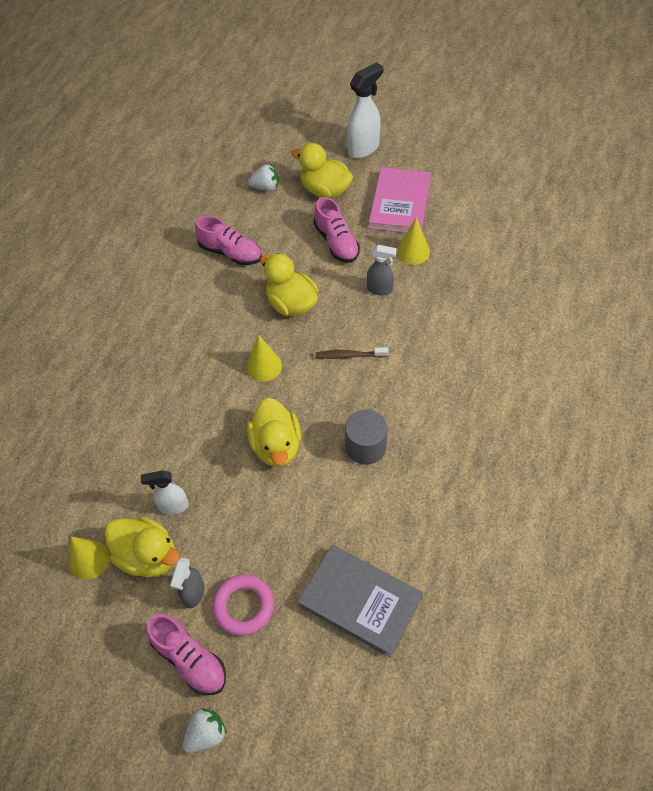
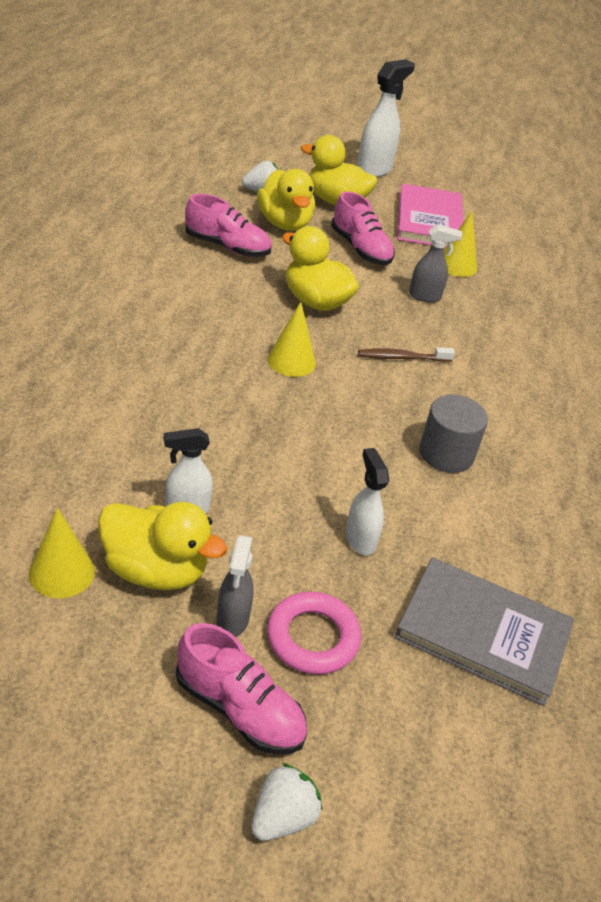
camera: 15 degrees left, 15 degrees down
yellow duck [247,398,301,467] -> yellow duck moved to [257,169,315,231]
none -> white spray bottle [346,448,389,555]

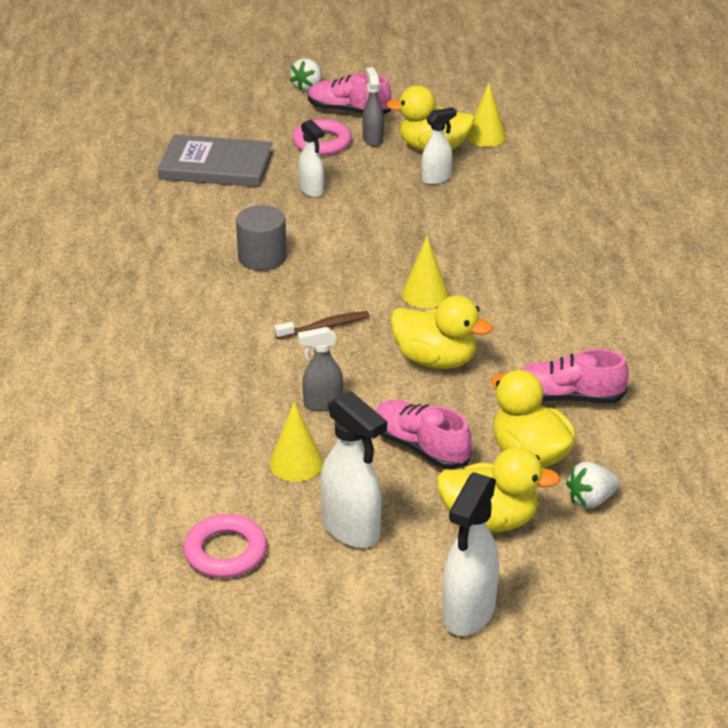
camera: 170 degrees right, 5 degrees down
pink book [397,183,463,248] -> white spray bottle [320,391,387,548]
none -> pink ring [184,514,267,578]

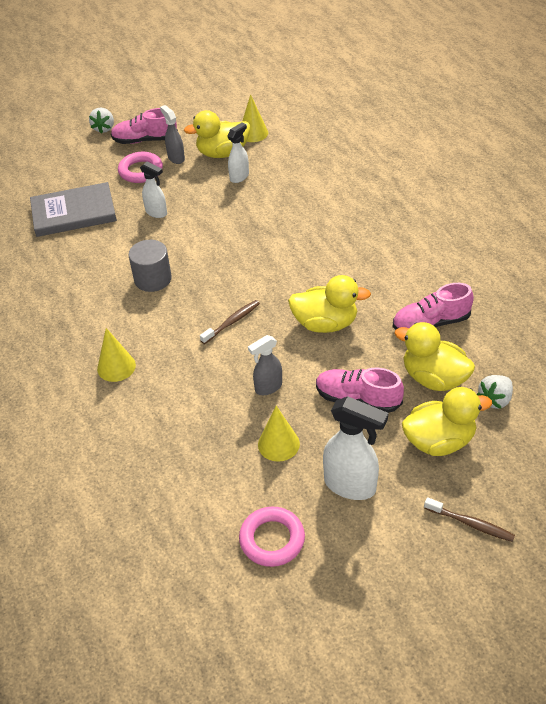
camera: 20 degrees left, 10 degrees up
yellow cone [402,237,449,308] -> yellow cone moved to [97,328,136,382]
white spray bottle [442,472,499,636] -> brown toothbrush [424,497,515,542]

